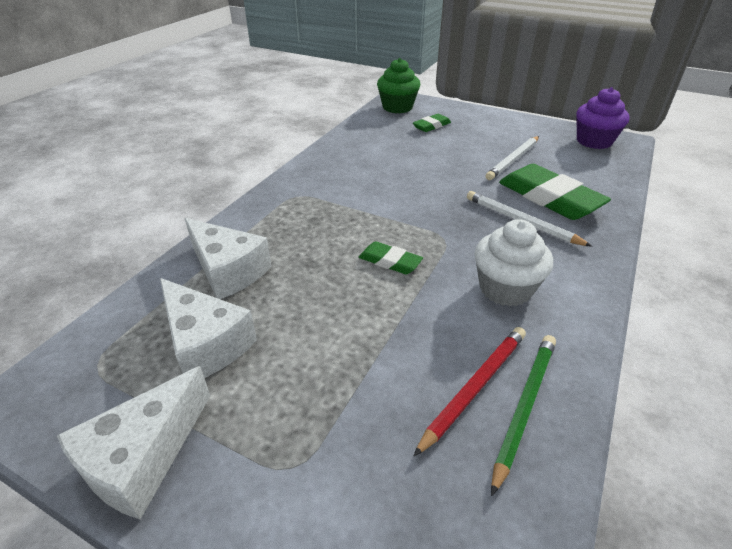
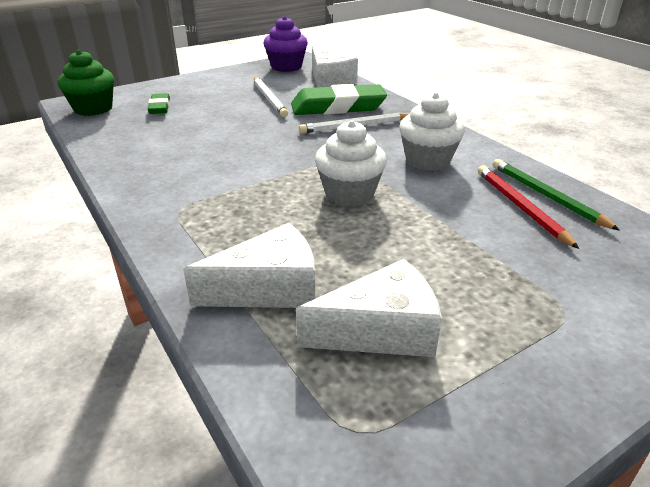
camera: 60 degrees left, 5 degrees down
white cheese [57,366,210,520] -> white cheese moved to [312,45,358,87]
green eraser [359,241,423,274] -> white cupcake [315,120,387,206]

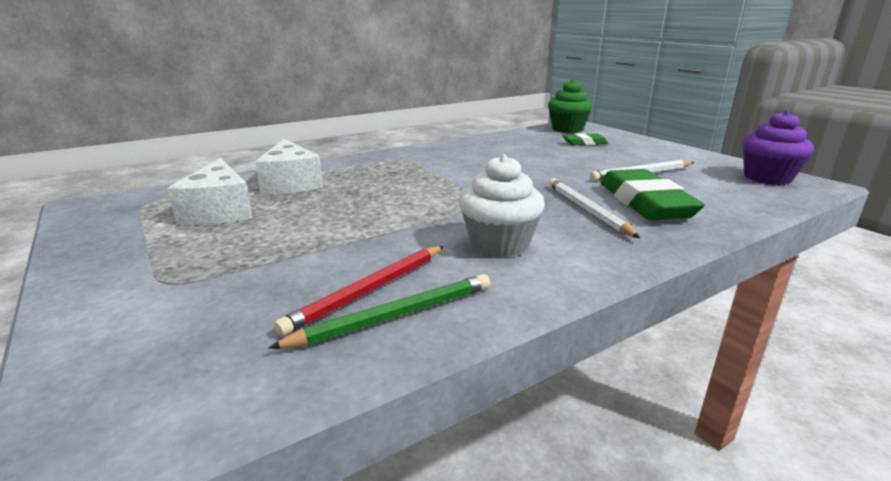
camera: 90 degrees right, 10 degrees down
white cheese [312,45,358,87] -> none
white cupcake [315,120,387,206] -> none
red pencil [478,165,579,249] -> red pencil turned 150 degrees clockwise [274,246,444,336]

